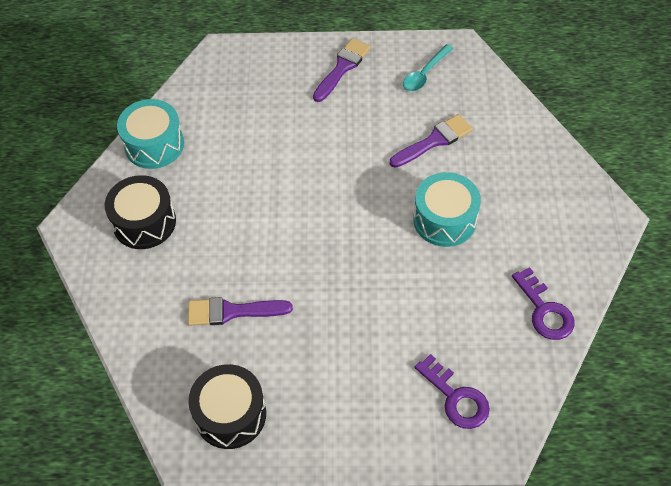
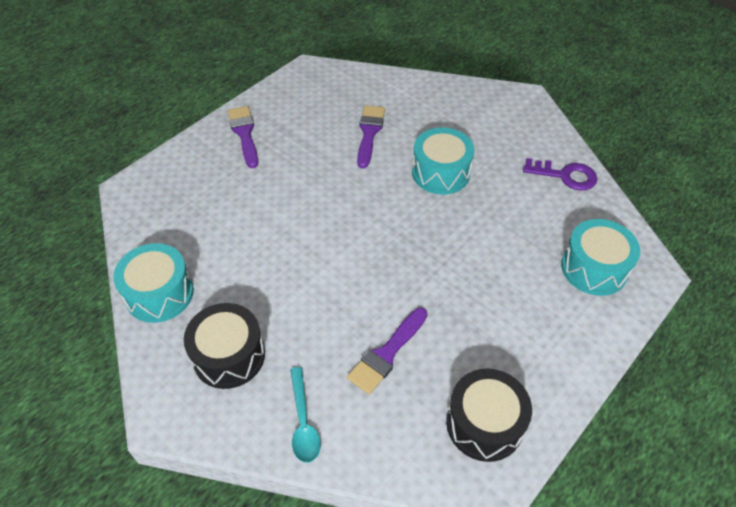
camera: 50 degrees left, 5 degrees down
turquoise spoon [403,44,454,91] -> turquoise spoon moved to [290,367,321,463]
purple key [414,354,490,429] -> turquoise drum [561,219,640,296]

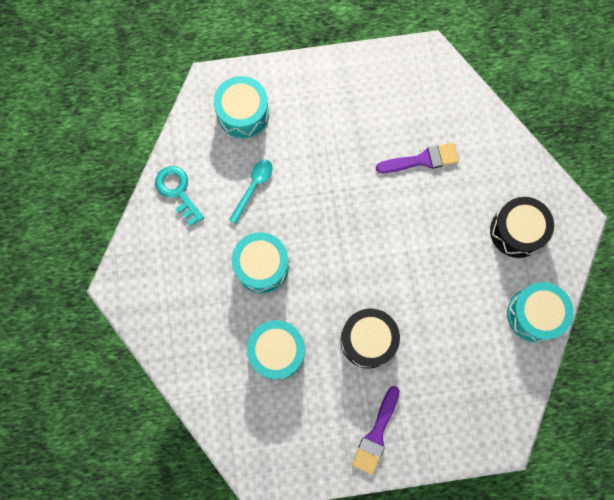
camera: 140 degrees left, 25 degrees up
turquoise spoon [290,367,321,463] -> turquoise spoon moved to [229,159,273,224]
purple brush [357,105,385,168] -> turquoise drum [247,320,305,380]
black drum [446,369,532,462] -> black drum moved to [341,308,400,369]
purple key [523,158,597,191] -> turquoise key [155,166,204,226]

